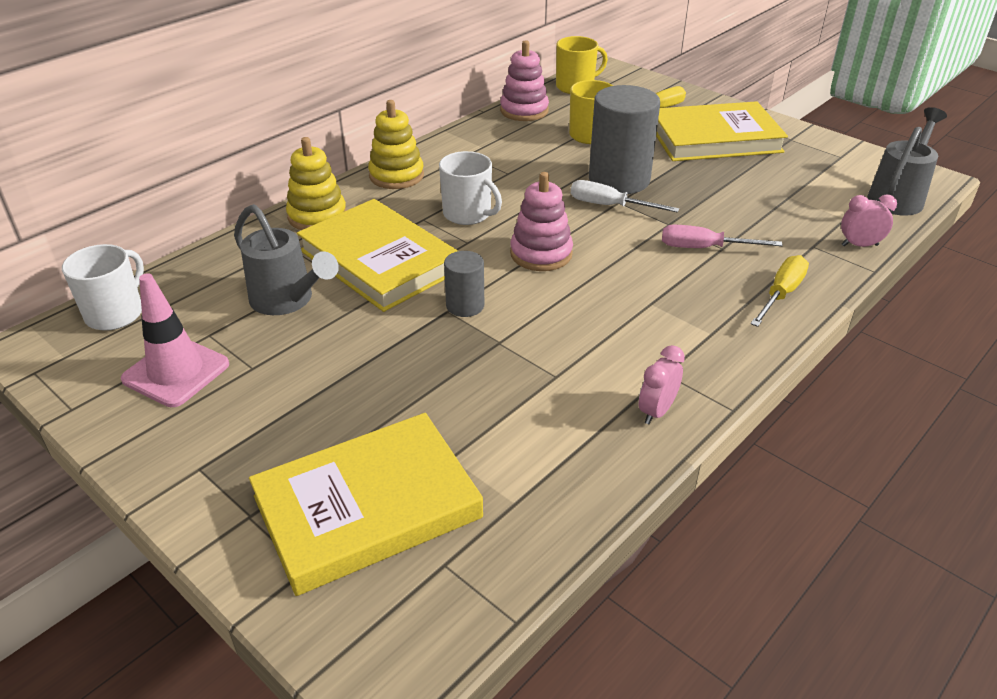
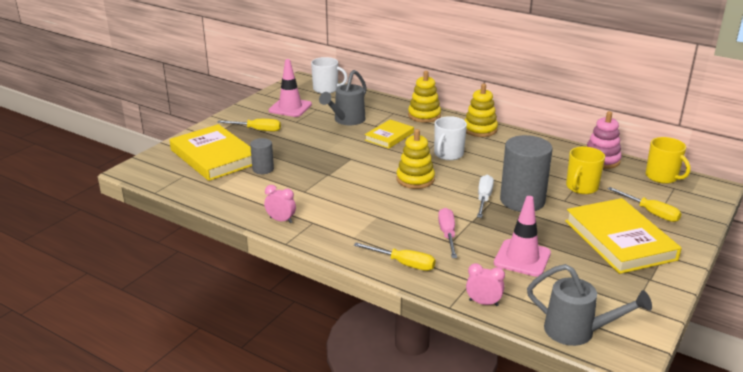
camera: 80 degrees right, 10 degrees down
yellow book [297,199,458,312] -> yellow book [365,120,414,149], size x0.56
grey cylinder [444,251,484,317] -> grey cylinder moved to [250,138,274,174]
pink stacking toy [510,172,573,271] -> yellow stacking toy [396,129,435,189]
pink clock [841,194,897,247] -> pink clock turned 60 degrees counterclockwise [466,263,505,306]
none -> yellow screwdriver [217,119,281,131]
none -> pink traffic cone [494,196,551,277]

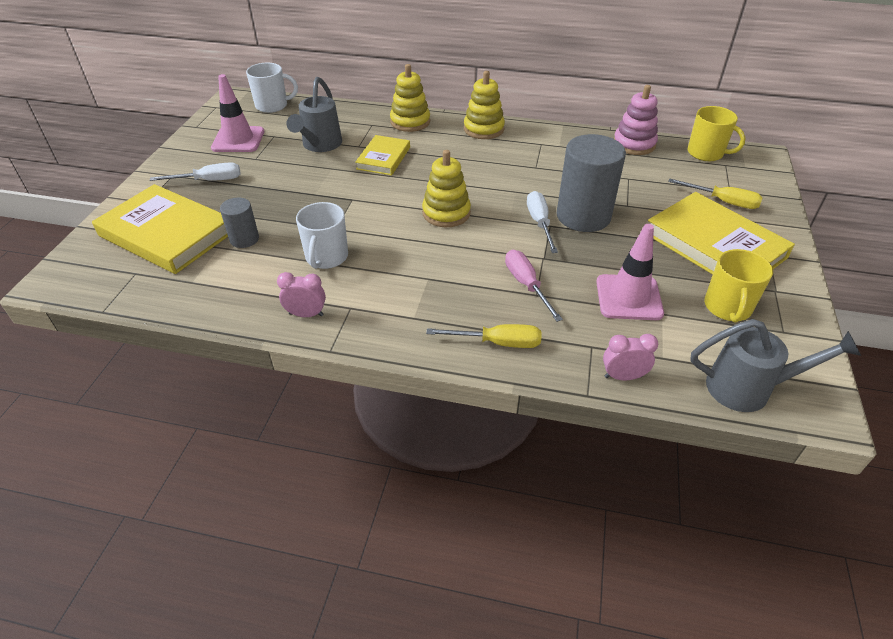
camera: 20 degrees left, 15 degrees up
yellow screwdriver [217,119,281,131] -> white screwdriver [150,162,241,181]
white mug [434,116,467,160] -> white mug moved to [296,202,348,269]
yellow mug [566,147,605,194] -> yellow mug moved to [704,249,773,323]

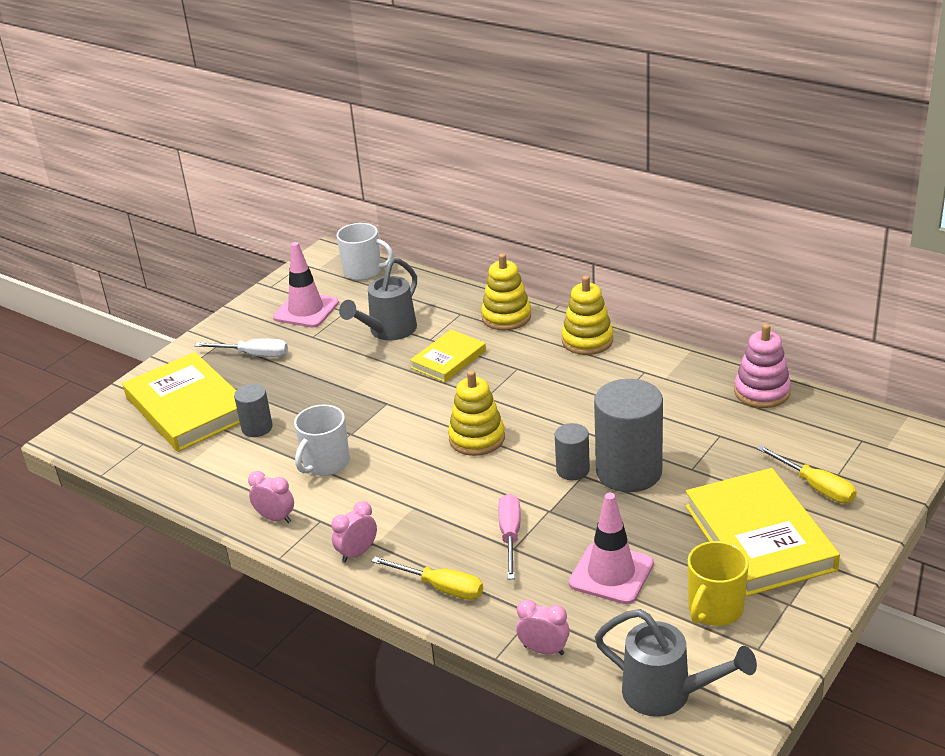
camera: 25 degrees right, 10 degrees down
white screwdriver [527,191,558,253] -> grey cylinder [555,423,590,480]
yellow mug [688,106,746,161] -> none
none -> pink clock [331,501,377,563]

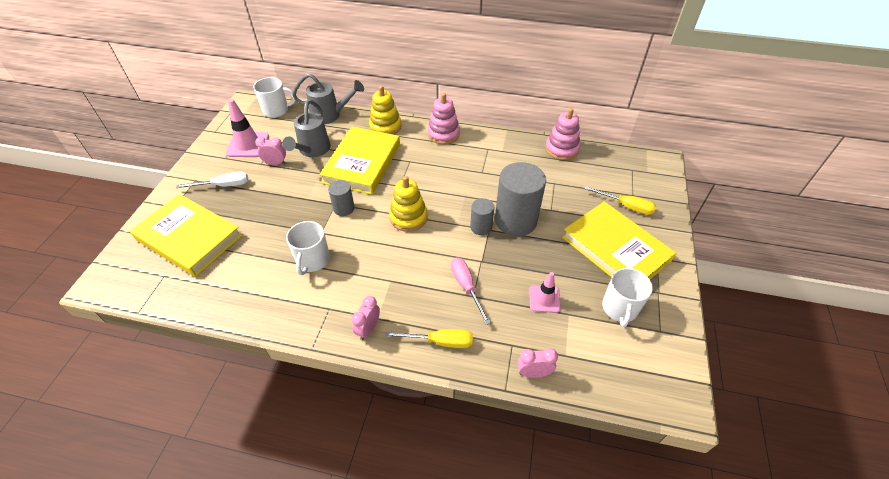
camera: 25 degrees left, 15 degrees up
grey cylinder [234,384,273,437] -> grey cylinder moved to [328,180,355,216]
pink clock [248,471,294,523] -> pink clock moved to [255,137,286,165]
yellow book [410,330,486,382] -> yellow book [319,127,400,194], size x1.78
yellow stacking toy [561,276,613,355] -> pink stacking toy [427,93,460,145]
pink traffic cone [569,493,654,604] -> pink traffic cone [529,272,561,313], size x0.64
grey watering can [595,609,757,717] -> grey watering can moved to [292,73,364,124]
yellow mug [688,541,749,626] -> white mug [602,268,653,327]

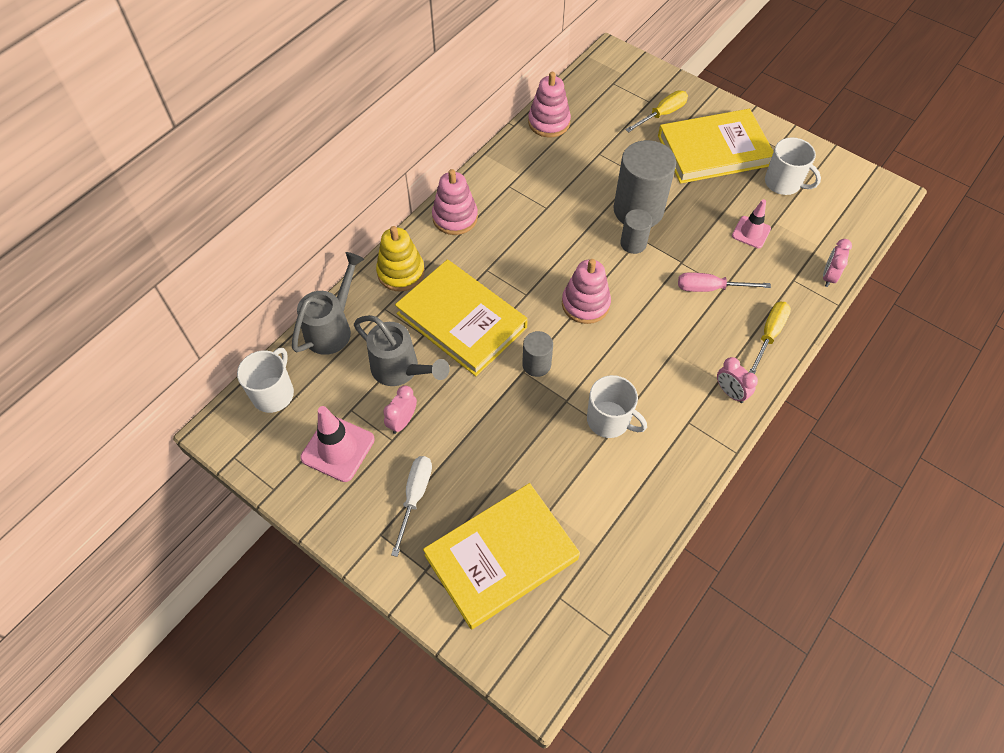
camera: 65 degrees left, 10 degrees up
yellow stacking toy [389,176,428,232] -> pink stacking toy [562,259,611,324]

